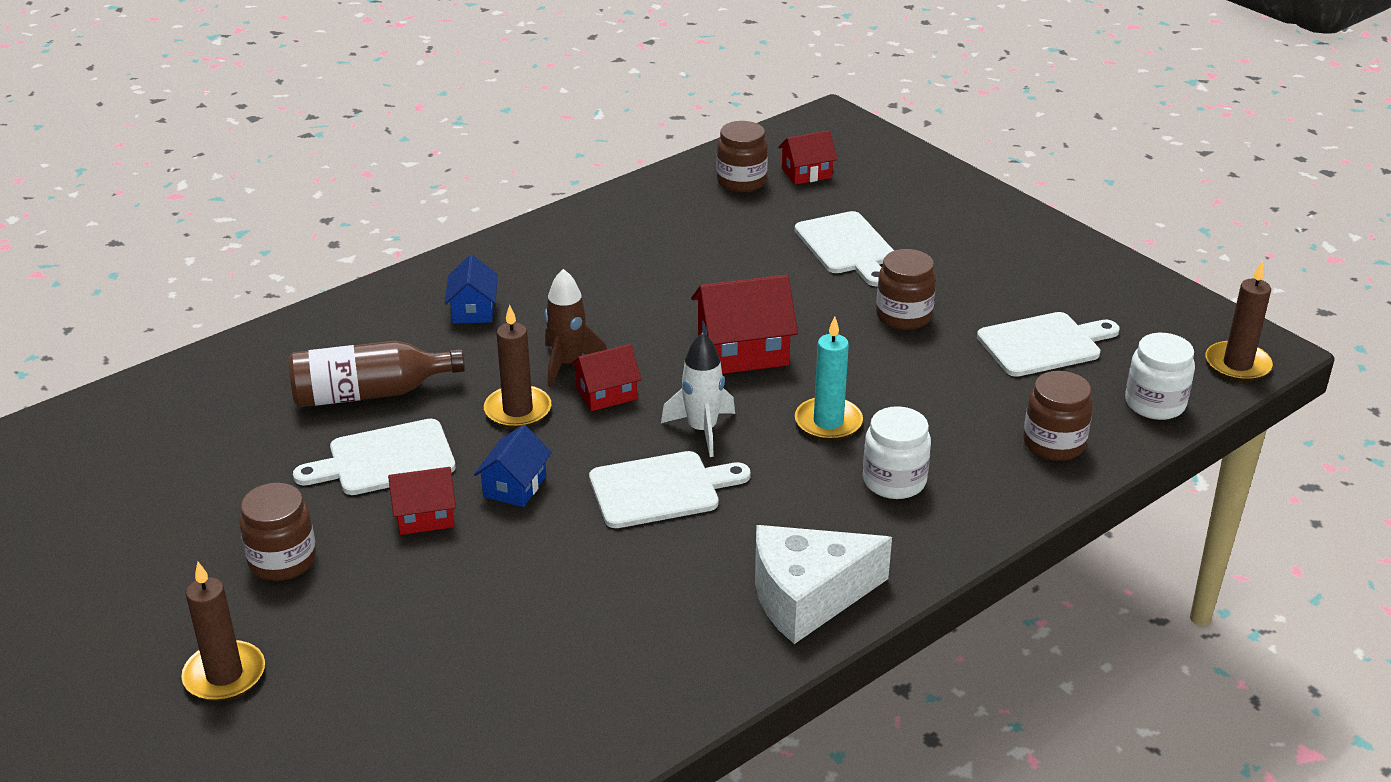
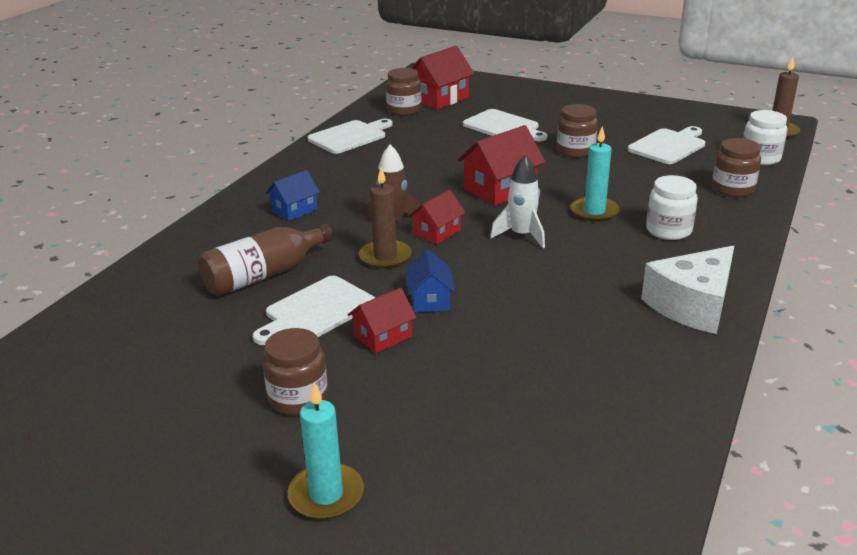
camera: 25 degrees left, 5 degrees down
brown candle [181,562,265,701] -> turquoise candle [288,382,364,520]
blue house [445,255,498,324] -> blue house turned 75 degrees clockwise [265,170,320,221]
white cutting board [589,451,751,528] -> white cutting board moved to [308,119,393,154]
red house [778,130,838,185] -> red house [411,46,475,110], size x1.65

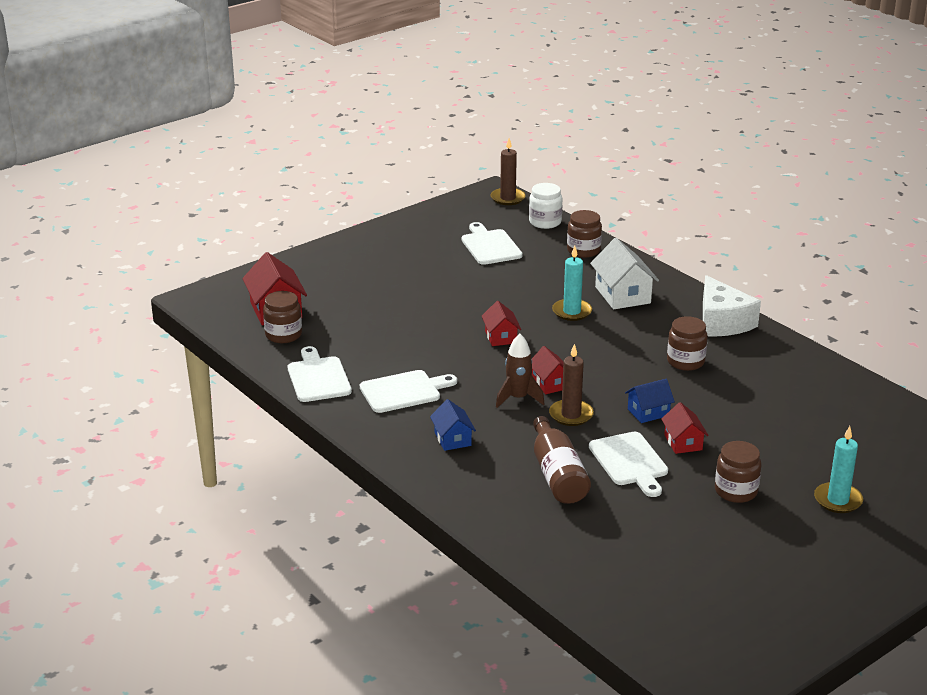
camera: 65 degrees left, 0 degrees up
blue house [406,250,455,313] -> blue house turned 45 degrees counterclockwise [625,379,675,423]
red house [457,125,546,206] -> red house [482,301,521,346], size x0.61
white cutting board [463,109,547,141] -> white cutting board moved to [360,370,457,413]
white rocket [490,155,545,248] -> none
brown jar [557,104,598,158] -> brown jar moved to [667,316,708,371]
white jar [646,175,698,240] -> white house [590,238,659,309]

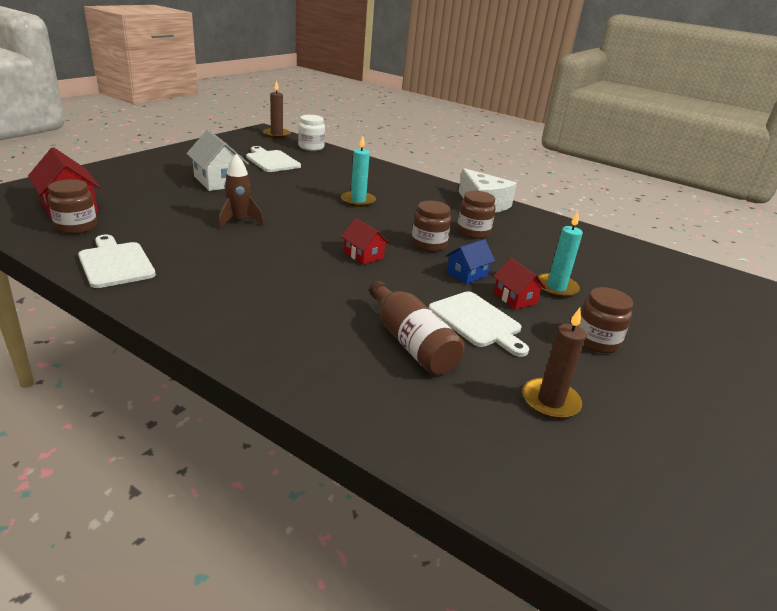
camera: 20 degrees left, 0 degrees up
white cutting board [360,370,457,413] -> none
blue house [430,399,476,451] -> none
red house [482,301,521,346] -> none
brown rocket [496,334,544,408] -> brown rocket moved to [219,154,264,228]
brown candle [549,344,594,426] -> brown candle moved to [522,308,587,419]
brown jar [567,210,602,258] -> brown jar moved to [411,201,451,252]
white house [590,238,659,309] -> white house moved to [187,130,249,191]
turquoise candle [814,426,863,513] -> turquoise candle moved to [538,211,583,298]

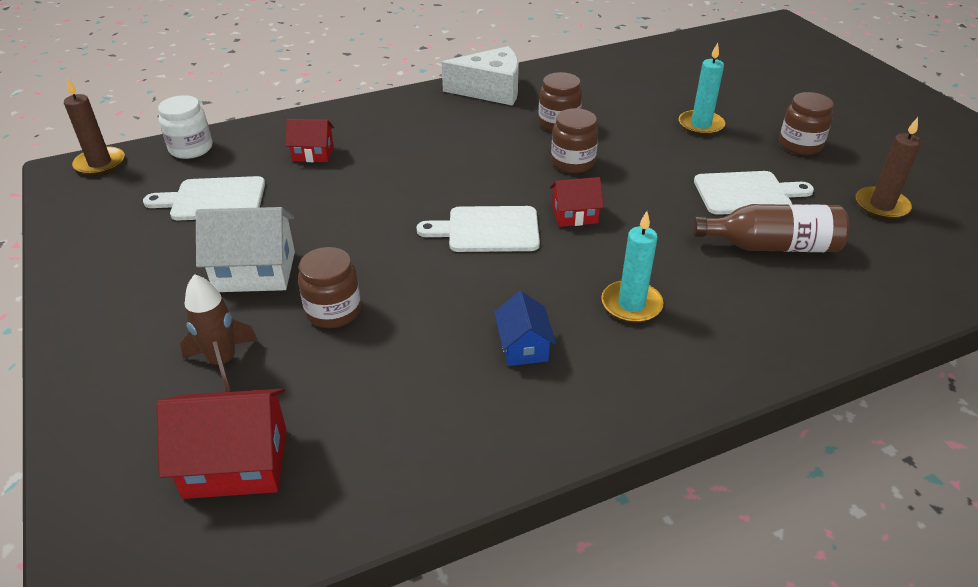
camera: 55 degrees left, 10 degrees up
brown jar [48,179,97,234] -> brown jar moved to [298,247,361,328]
white cutting board [78,234,156,288] -> white cutting board moved to [417,206,540,252]
brown rocket [219,154,264,228] -> brown rocket moved to [180,274,257,392]
turquoise candle [341,135,376,207] -> turquoise candle moved to [601,211,663,323]
blue house [445,239,495,284] -> blue house moved to [494,291,556,366]
red house [493,258,546,310] -> red house moved to [286,119,334,162]

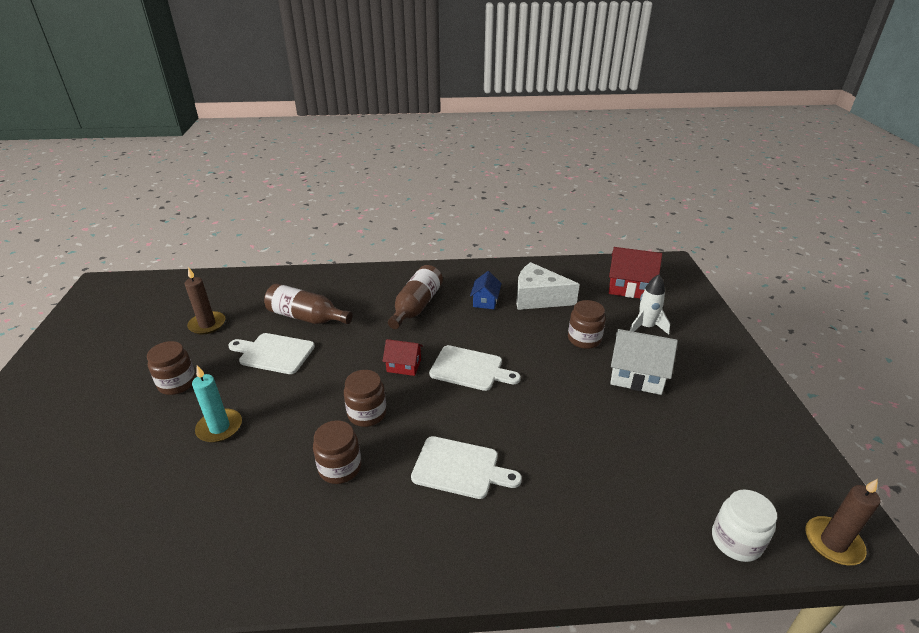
camera: 160 degrees left, 5 degrees down
white cutting board [143,176,265,221] -> white cutting board moved to [411,436,522,499]
brown rocket [180,274,257,392] -> white rocket [630,274,670,335]
red house [286,119,334,162] -> none
white cheese [442,46,519,106] -> white cheese moved to [516,262,580,310]
turquoise candle [601,211,663,323] -> brown bottle [388,265,443,329]

